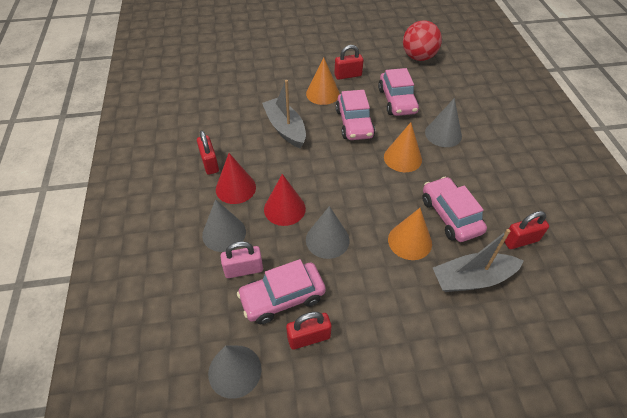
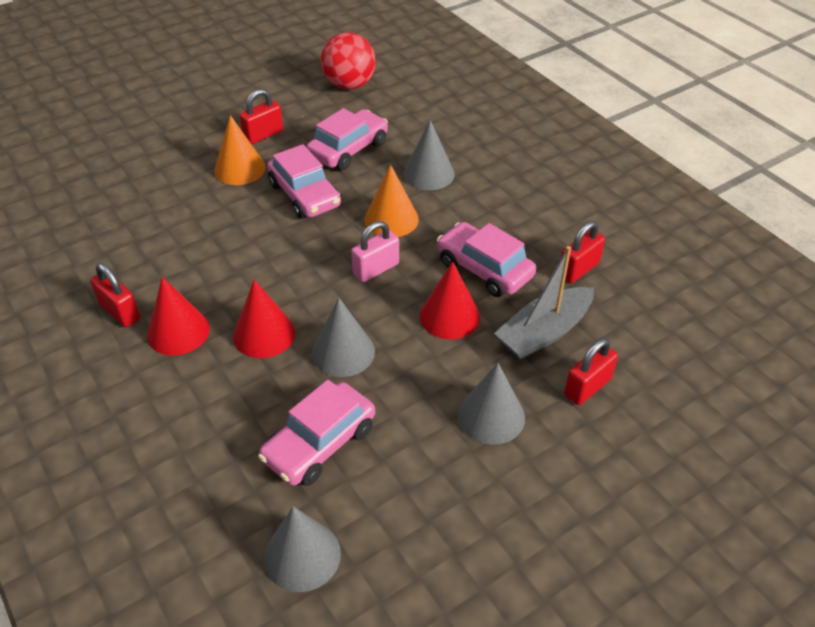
camera: 25 degrees left, 5 degrees down
grey cone [202,199,246,252] -> grey cone moved to [458,363,525,445]
pink padlock [221,241,263,278] -> pink padlock moved to [351,221,399,282]
grey boat [262,80,306,149] -> none
red padlock [286,312,331,350] -> red padlock moved to [564,338,618,405]
pink car [378,68,419,116] -> pink car turned 105 degrees counterclockwise [306,108,388,170]
orange cone [388,208,432,260] -> red cone [419,261,480,340]

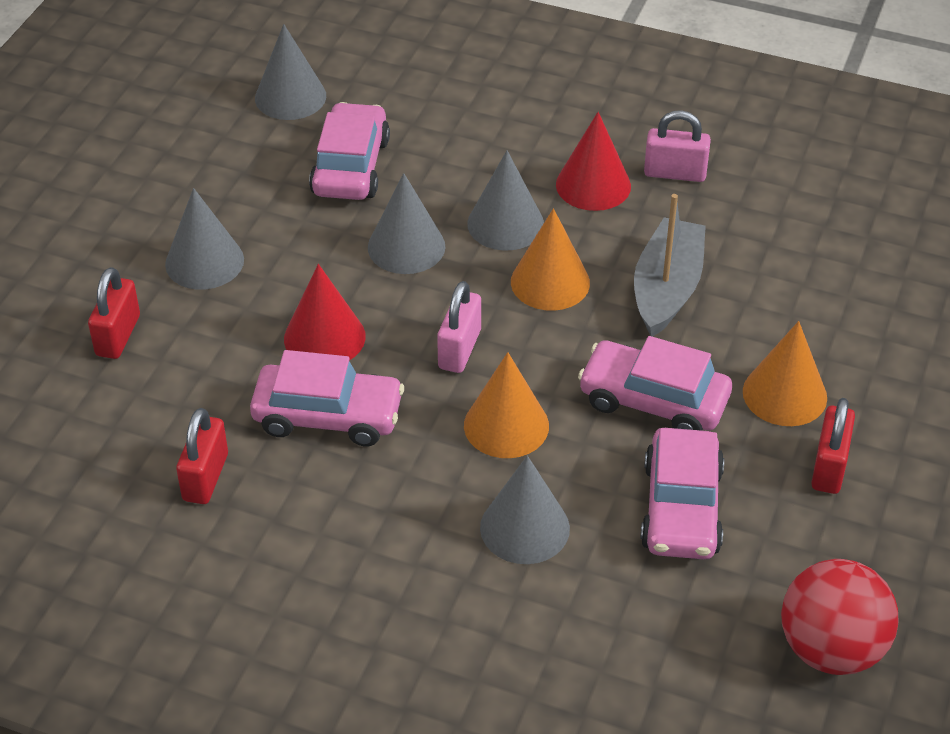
camera: 145 degrees right, 0 degrees up
red padlock [90,263,140,327] -> pink padlock [644,110,711,182]
red cone [233,280,295,358] -> grey cone [467,150,544,250]
grey boat [494,246,594,359] -> grey boat moved to [634,194,706,337]
none -> orange cone [511,208,590,311]

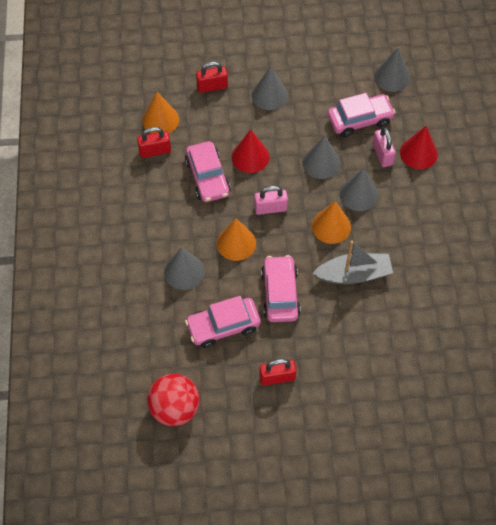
camera: 65 degrees right, 15 degrees up
red cone [556,112,631,211] -> red cone moved to [400,126,438,169]
pink padlock [644,110,711,182] -> pink padlock moved to [373,127,396,167]
orange cone [743,321,827,426] -> orange cone moved to [142,92,179,134]

